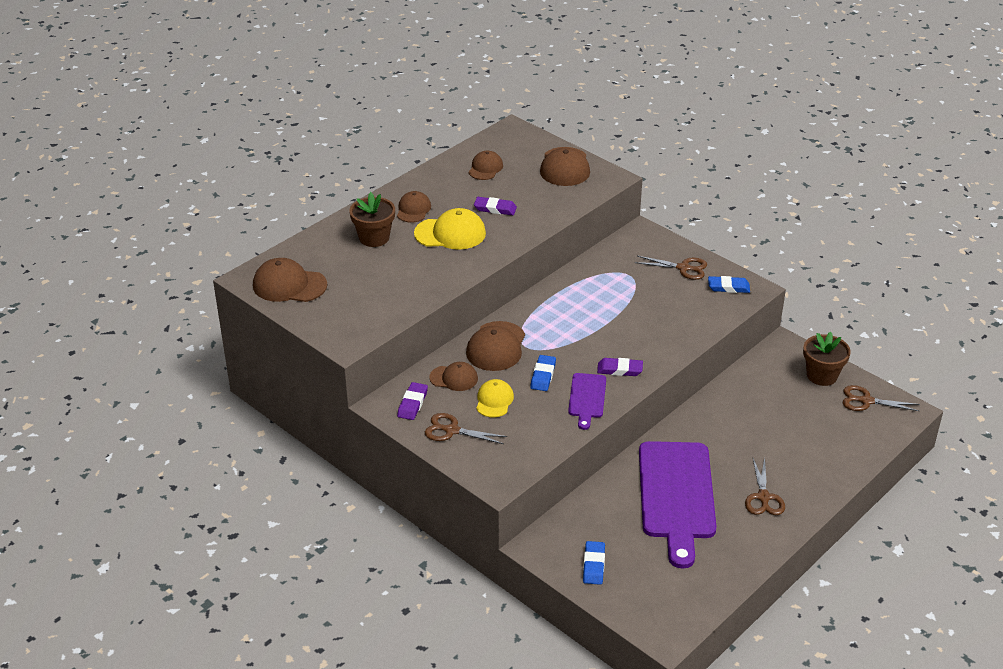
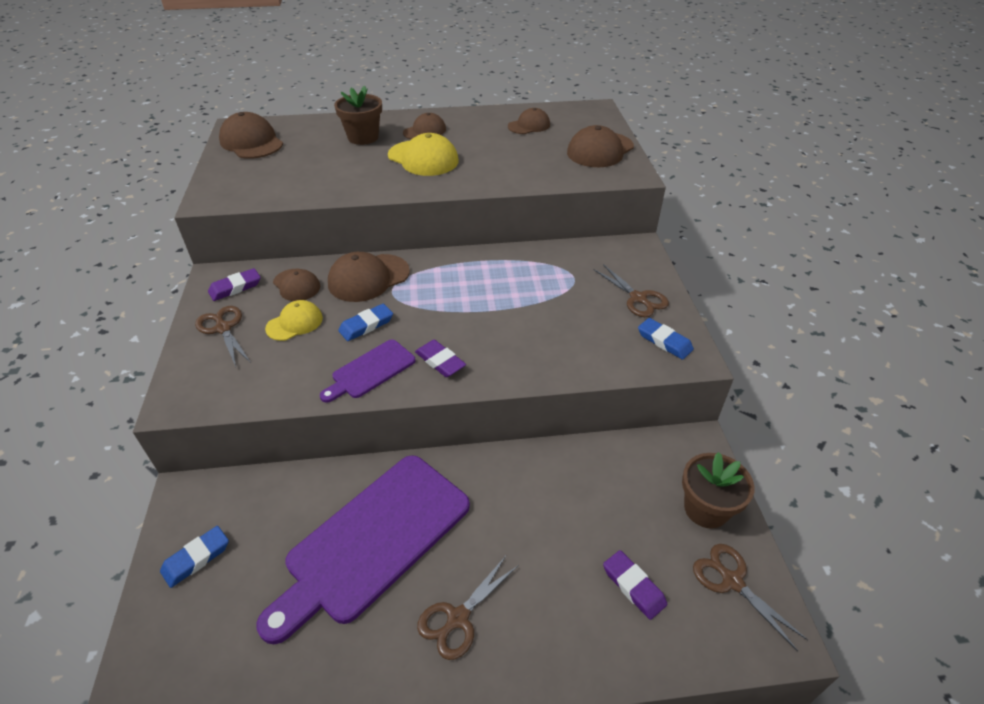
camera: 40 degrees right, 5 degrees up
purple eraser [474,197,517,215] -> purple eraser moved to [603,550,667,620]

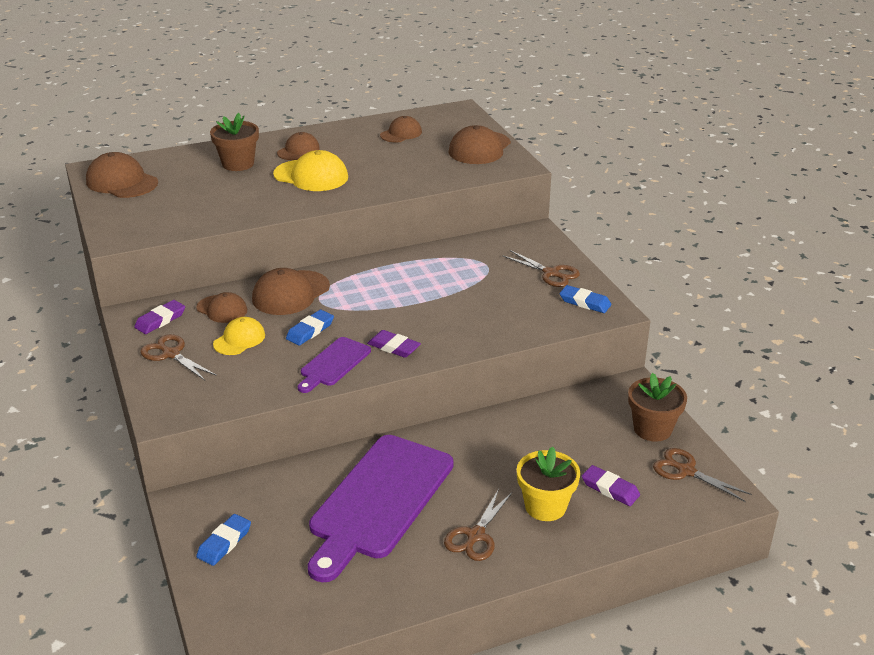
camera: 15 degrees left, 10 degrees down
none -> yellow flower pot [517,446,580,521]

